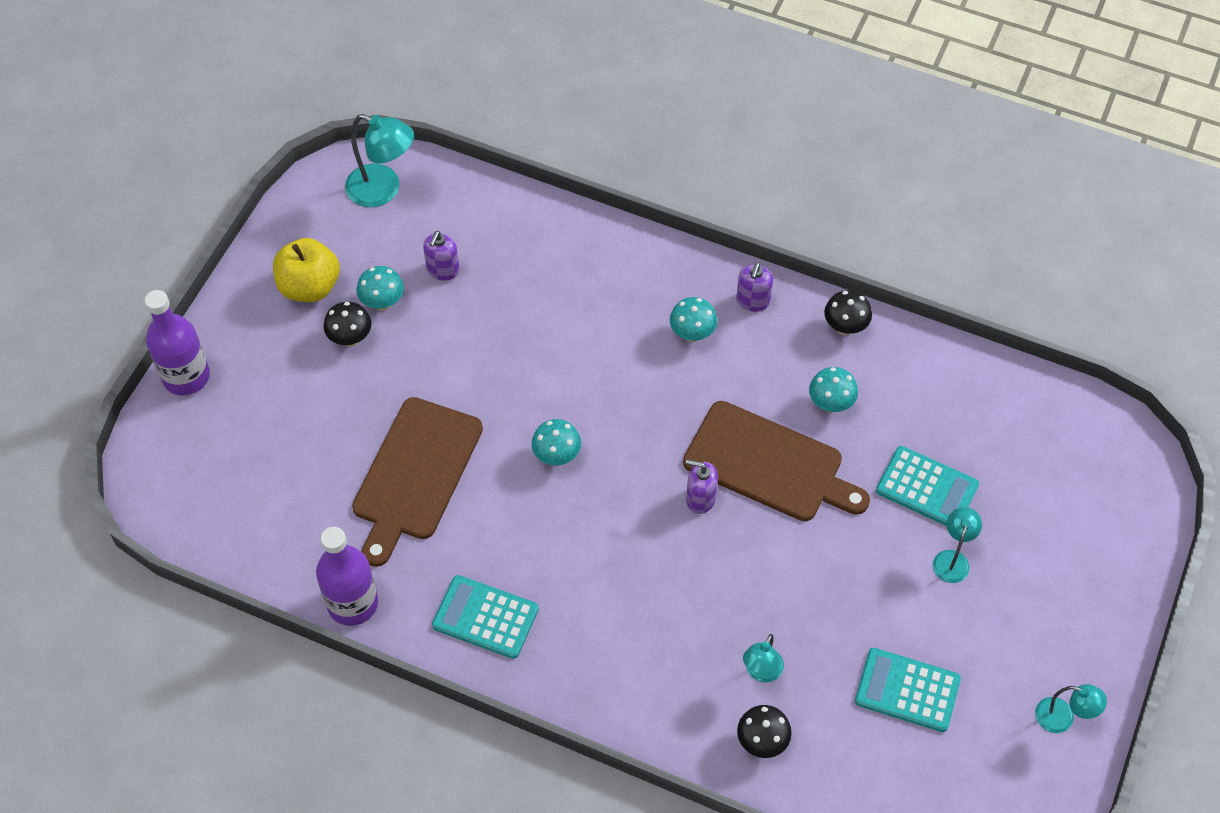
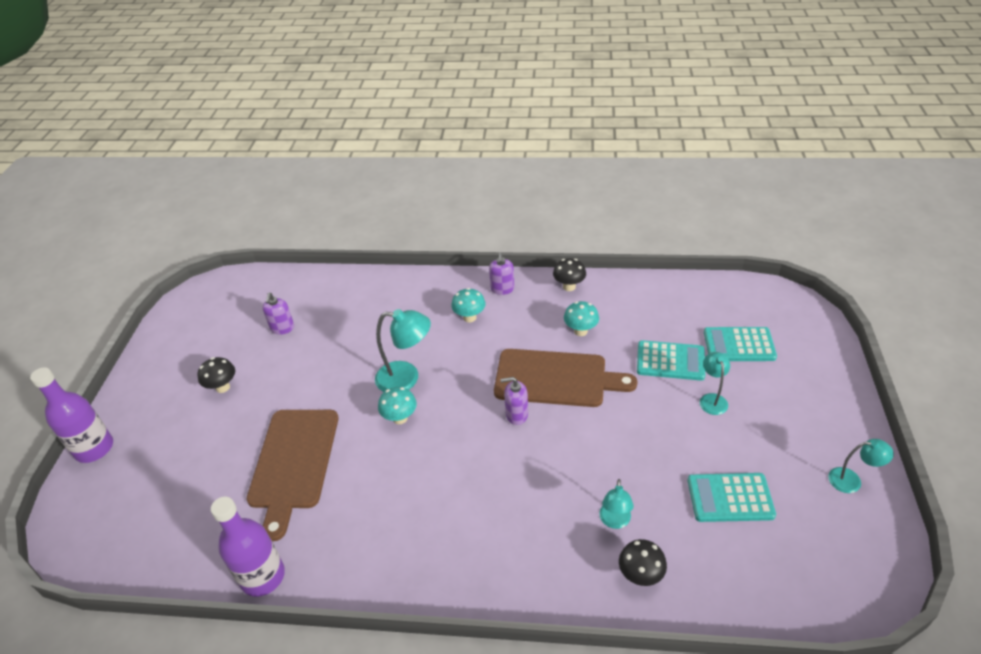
camera: 15 degrees left, 15 degrees down
yellow apple [273,238,340,302] -> none
turquoise lamp [345,114,414,207] -> turquoise lamp moved to [375,309,431,392]
turquoise mushroom [356,266,404,311] -> none
turquoise calculator [432,575,539,659] -> turquoise calculator moved to [704,327,777,361]

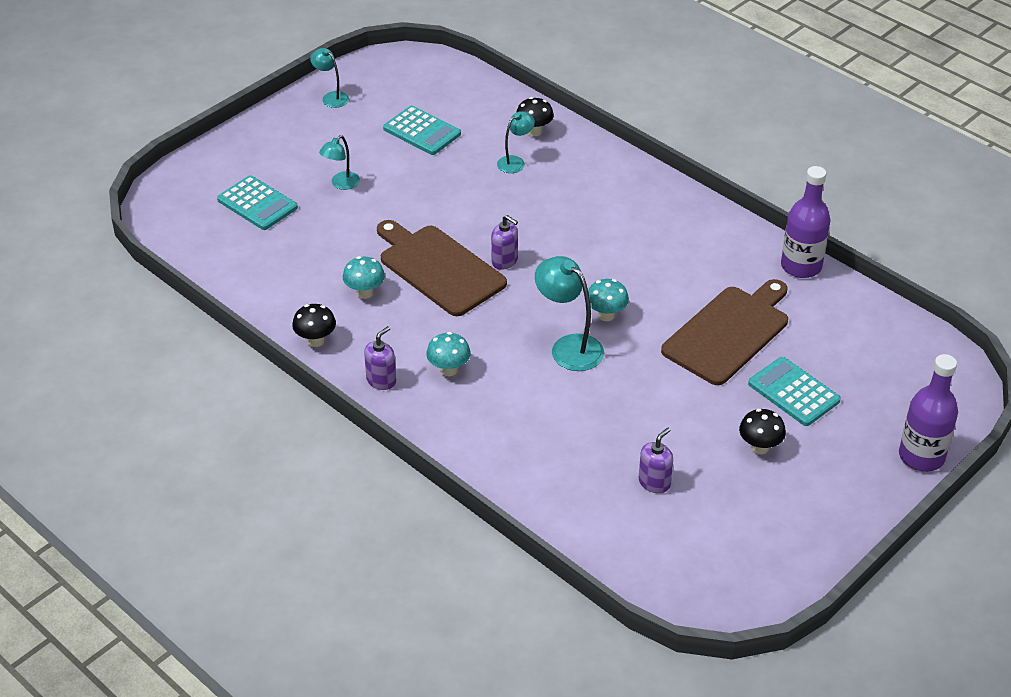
camera: 145 degrees left, 0 degrees up
turquoise calculator [637,340,705,381] -> turquoise calculator moved to [748,357,841,426]

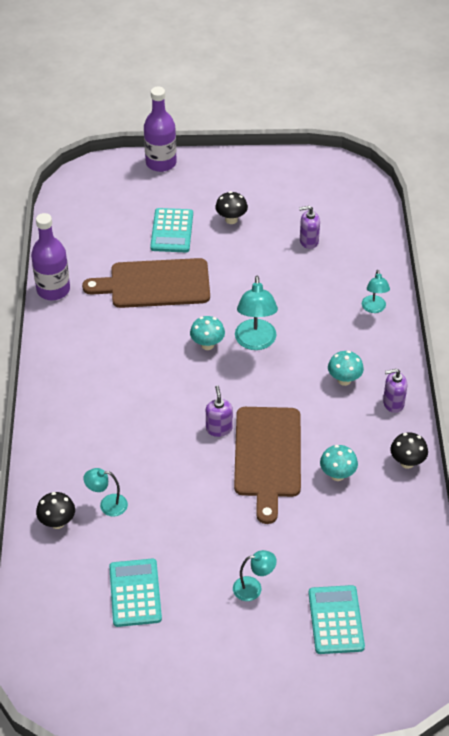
camera: 135 degrees left, 5 degrees up
turquoise lamp [310,48,349,108] -> turquoise lamp moved to [362,270,390,313]

